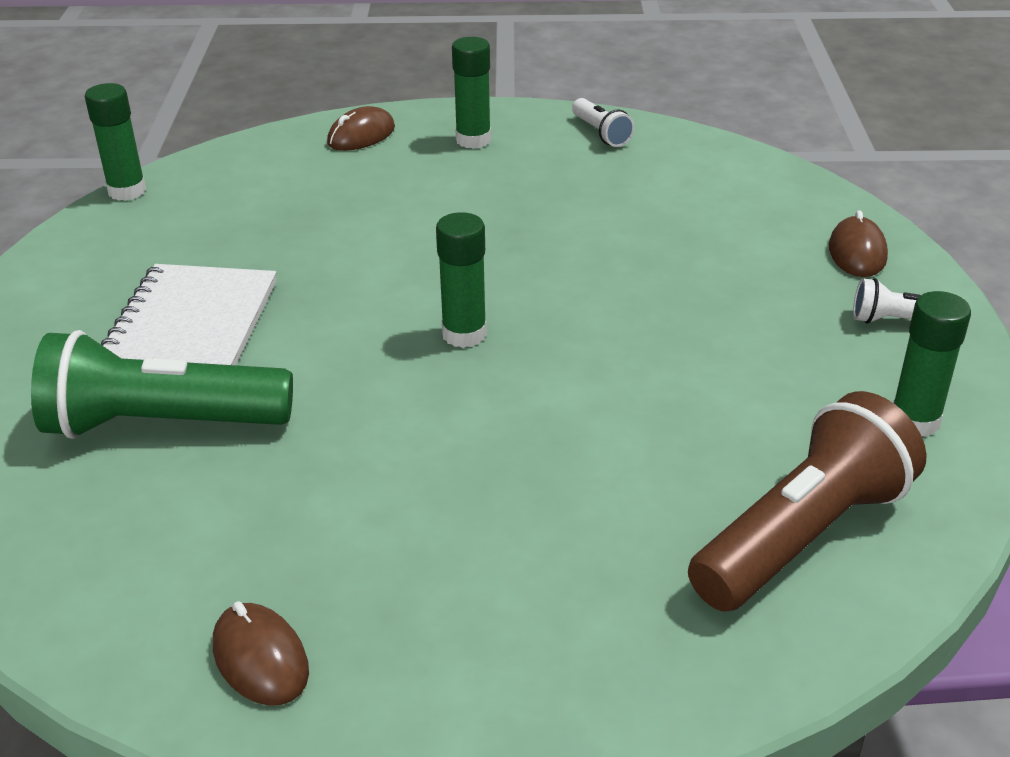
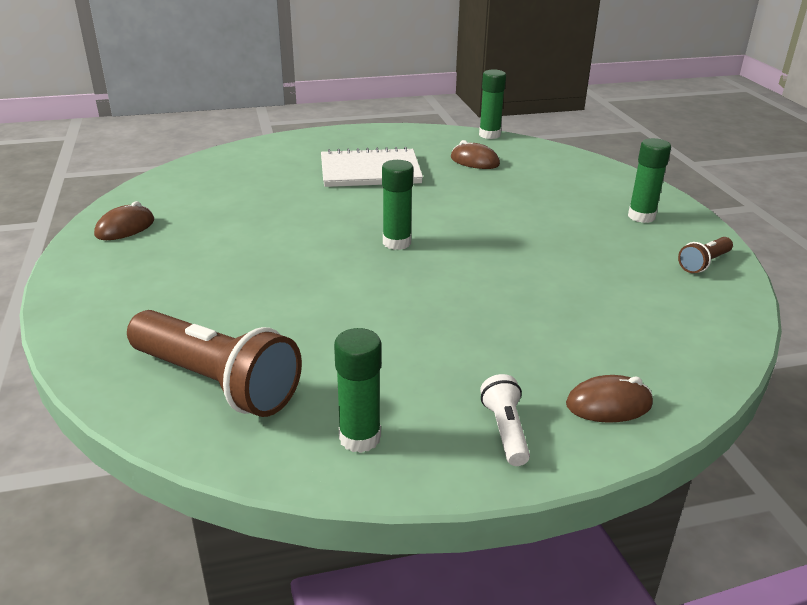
camera: 75 degrees right, 5 degrees down
green flashlight [31,330,293,439] -> none
brown mouse [327,106,395,151] -> brown mouse moved to [451,140,500,169]
white flashlight [572,98,635,147] -> brown flashlight [678,237,733,273]

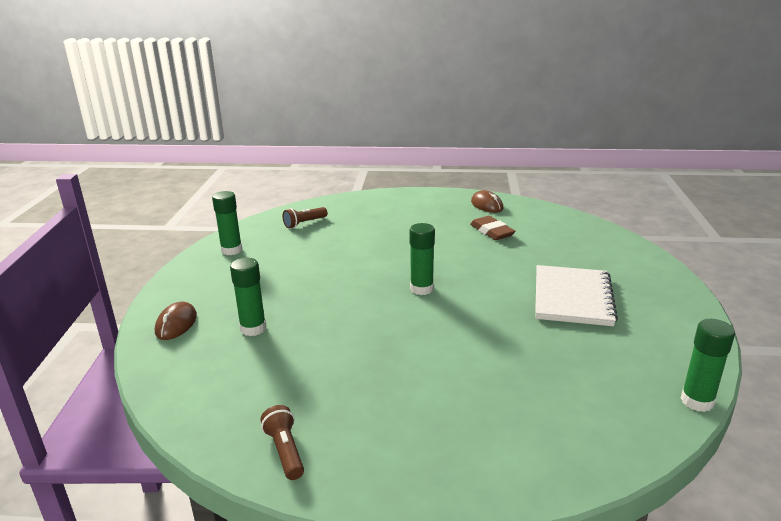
camera: 110 degrees right, 5 degrees down
brown flashlight [127,310,302,417] -> brown flashlight [282,207,327,228], size x0.47
brown mouse [451,140,500,169] -> none
white flashlight [480,374,530,466] -> none
green glue stick [628,138,671,223] -> green glue stick moved to [230,258,266,336]
none -> brown eraser [470,216,515,240]

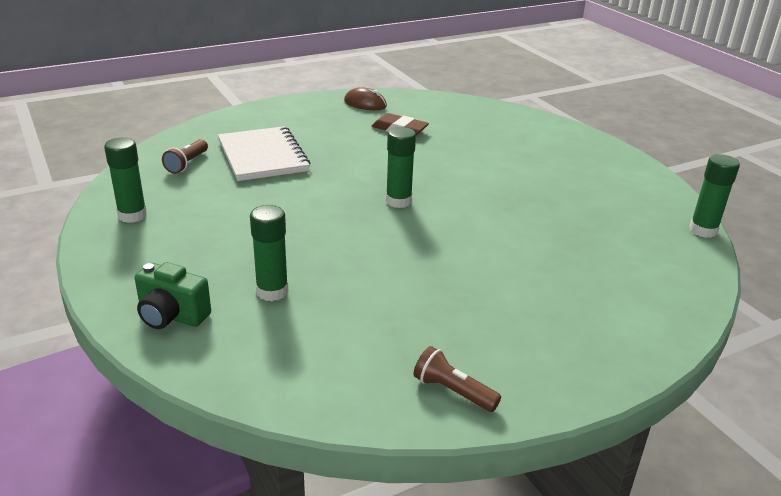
camera: 35 degrees left, 5 degrees up
brown mouse [155,302,197,340] -> green camera [135,262,211,329]
white notebook [535,265,618,326] -> white notebook moved to [218,126,311,181]

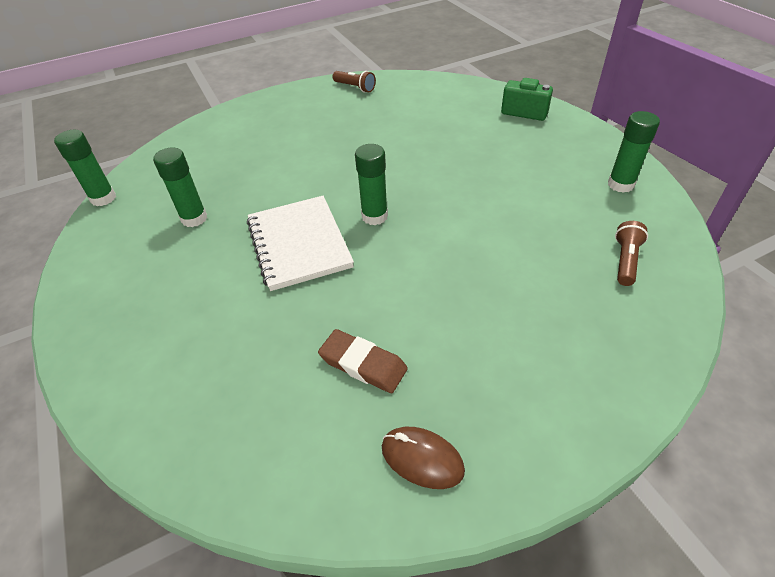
camera: 175 degrees left, 15 degrees up
white notebook [218,126,311,181] -> white notebook moved to [247,196,354,291]
green glue stick [250,205,288,301] -> green glue stick moved to [153,148,207,227]

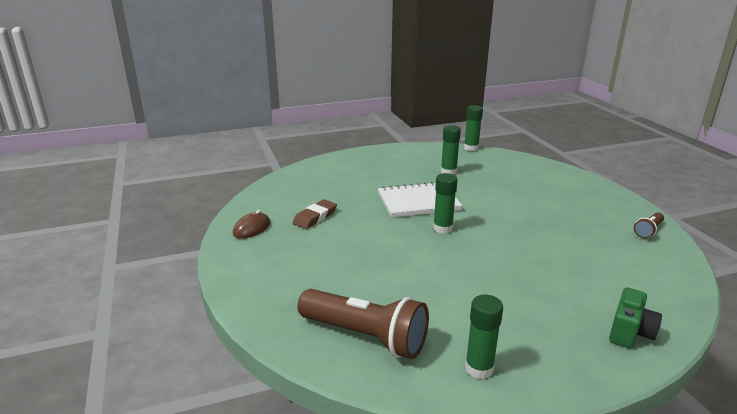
camera: 95 degrees right, 20 degrees down
brown flashlight [615,221,648,286] -> brown flashlight [297,289,429,359], size x2.12

